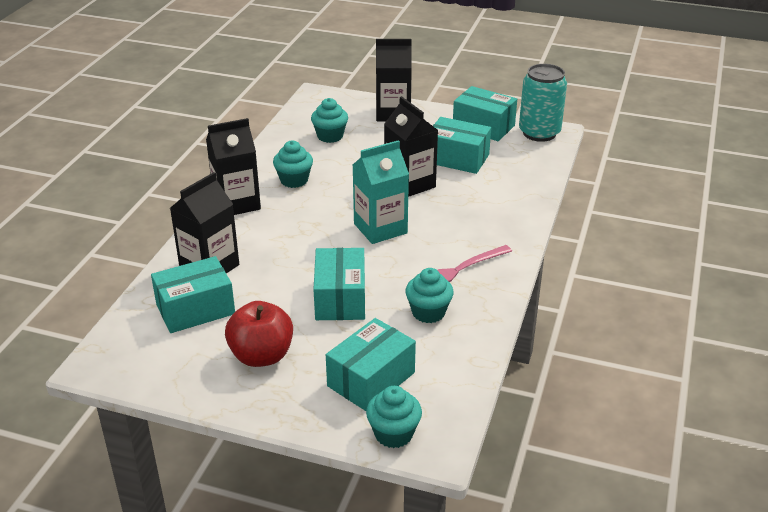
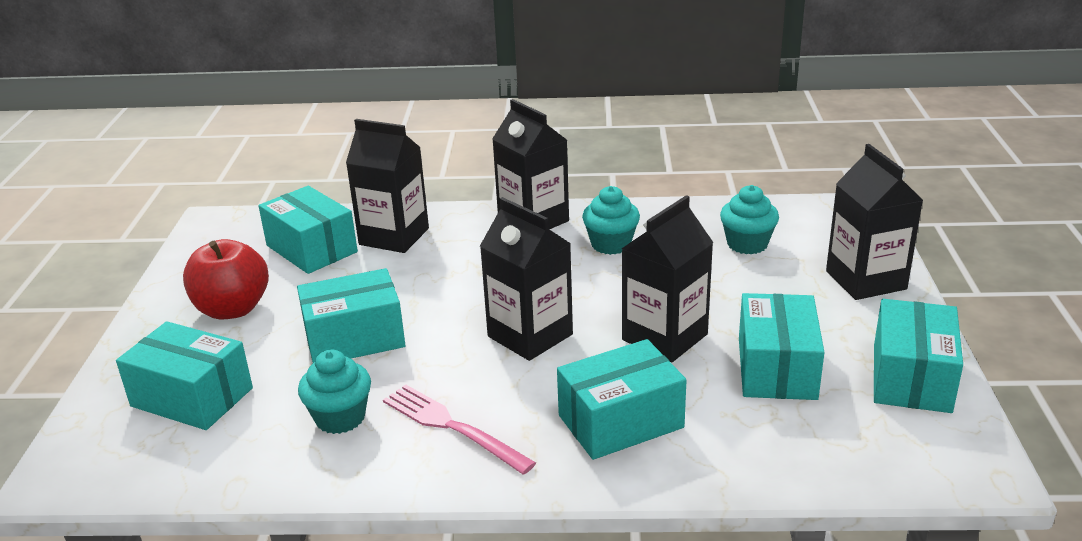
camera: 75 degrees right, 5 degrees down
turquoise carton [353,140,409,244] -> black carton [480,197,573,361]
turquoise cupcake [366,386,422,448] -> none
turquoise can [519,64,567,142] -> none
none -> turquoise box [557,339,686,460]

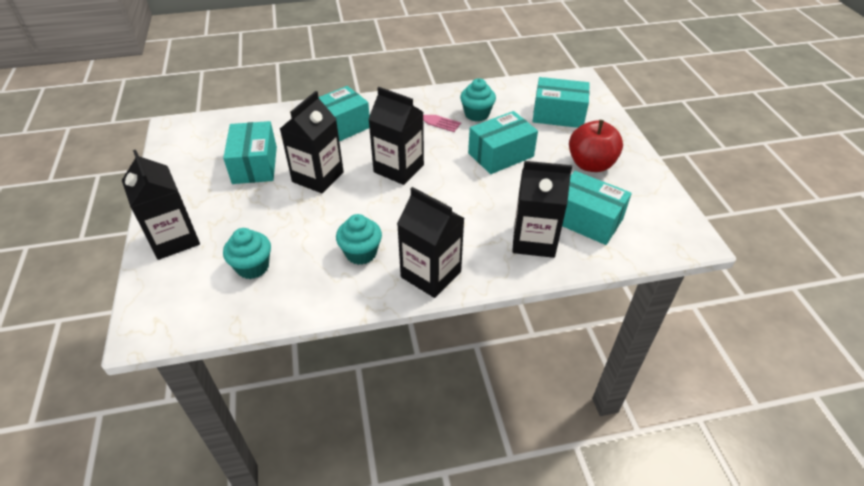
camera: 165 degrees right, 15 degrees up
turquoise box [874,299,963,413] -> none

